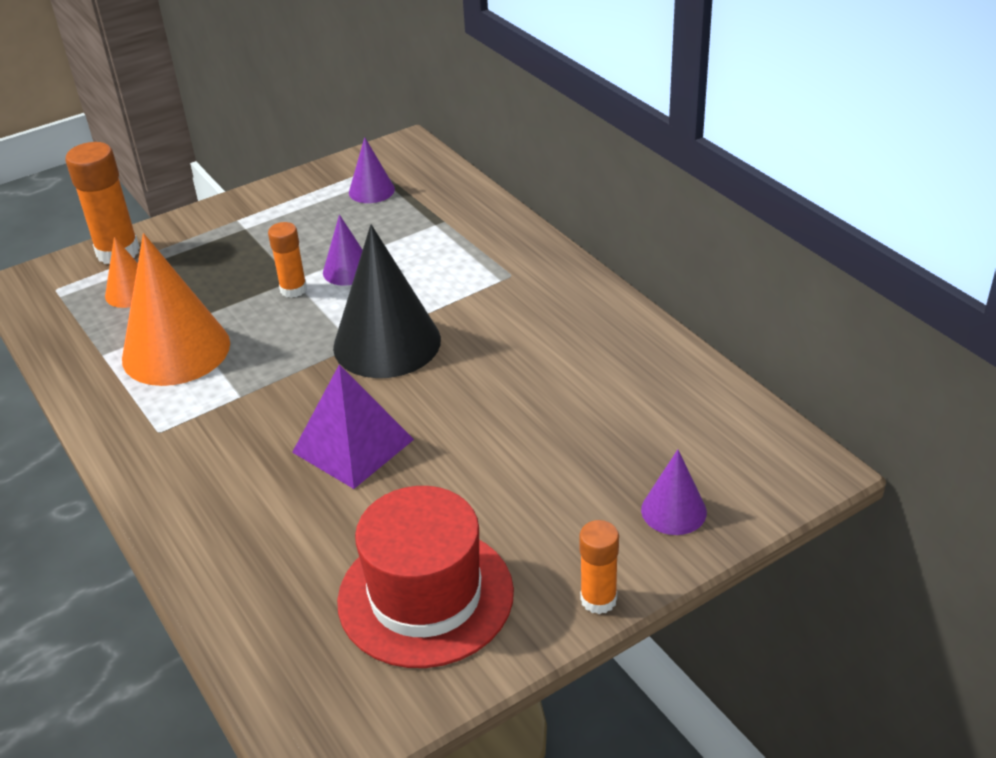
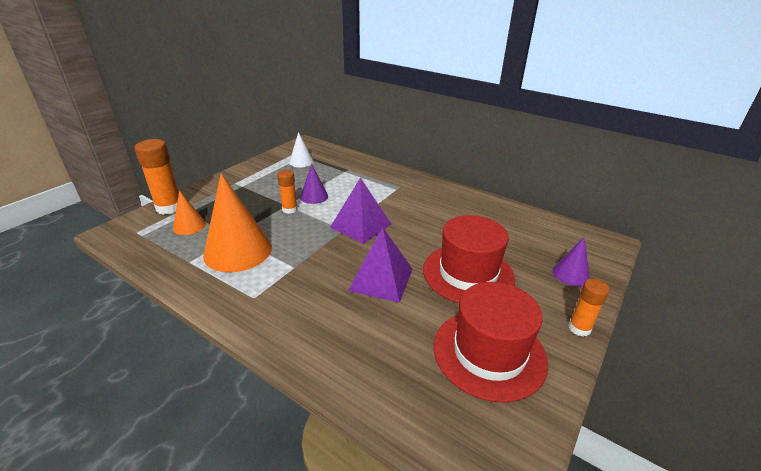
camera: 25 degrees left, 5 degrees down
black cone [333,225,441,378] -> purple pyramid [330,178,391,244]
purple cone [349,137,395,203] -> white cone [289,132,314,167]
none -> red hat [423,215,515,303]

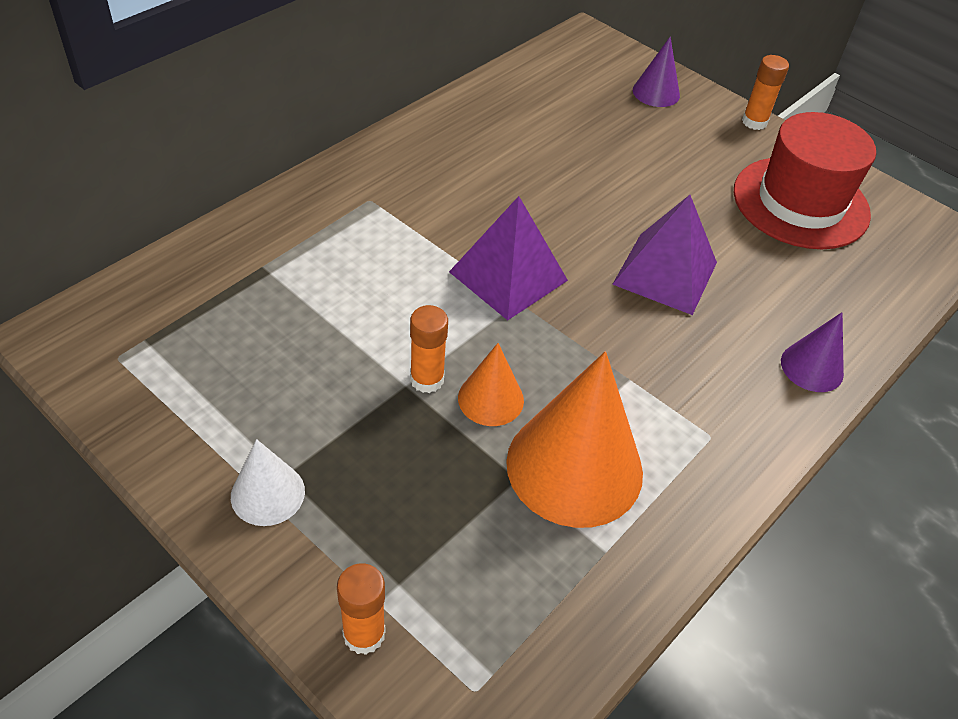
camera: 85 degrees left, 15 degrees up
orange glue stick [135,139,179,215] -> orange glue stick [337,563,386,655], size x0.60
orange cone [173,191,206,235] -> orange cone moved to [458,343,524,426]
white cone [289,132,314,167] -> white cone moved to [231,439,305,526]
purple cone [300,164,328,204] -> purple cone moved to [781,312,844,392]
red hat [423,215,515,303] -> none

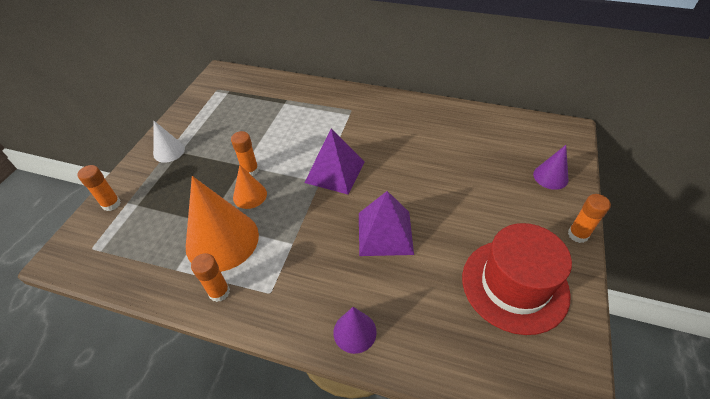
camera: 70 degrees right, 0 degrees up
none -> orange glue stick [191,253,230,302]

